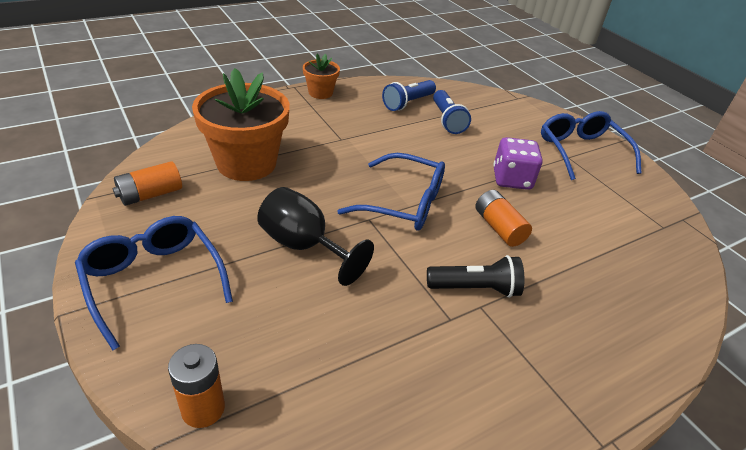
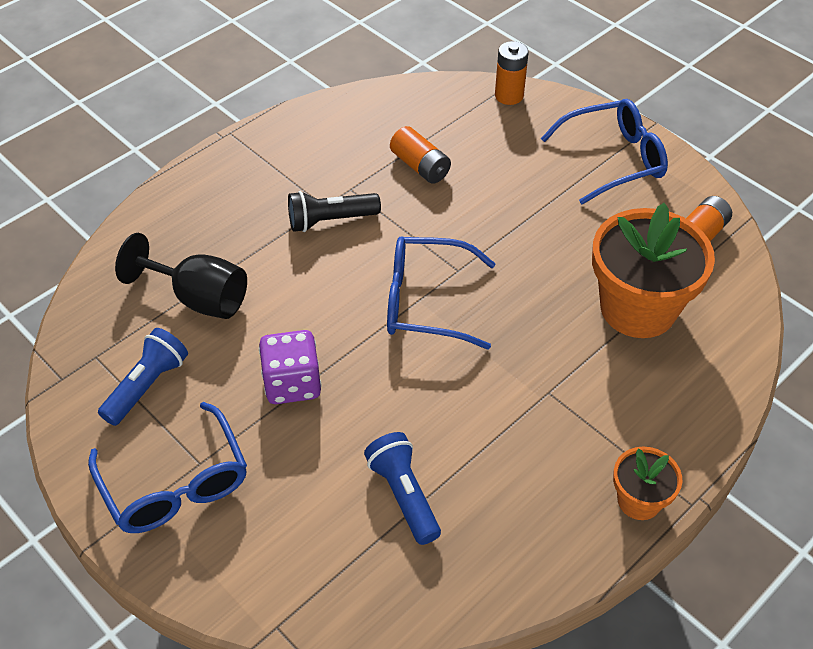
camera: 170 degrees right, 10 degrees up
blue glasses [75,216,233,350] -> blue glasses turned 60 degrees counterclockwise [541,99,668,205]
black goblet [257,187,374,286] -> black goblet moved to [115,233,247,319]
blue flashlight [382,80,436,111] -> blue flashlight moved to [98,328,188,426]
orange battery [476,190,532,247] -> orange battery moved to [390,126,451,184]

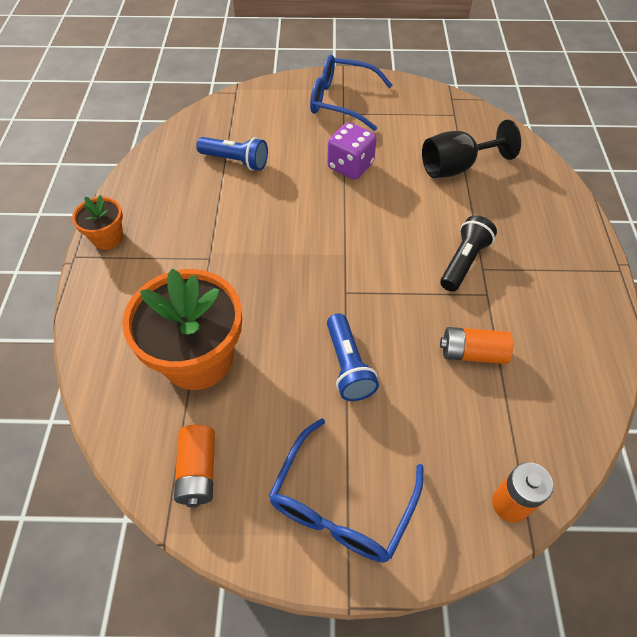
camera: 135 degrees right, 5 degrees up
blue flashlight [98,328,188,426] -> blue flashlight moved to [327,313,379,401]
blue glasses [387,236,496,349] -> none

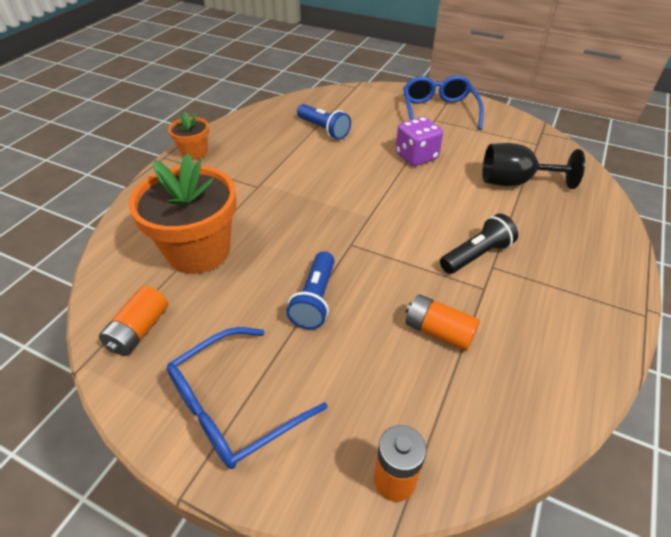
camera: 25 degrees right, 10 degrees down
blue glasses [310,55,392,131] -> blue glasses turned 45 degrees clockwise [403,75,484,130]

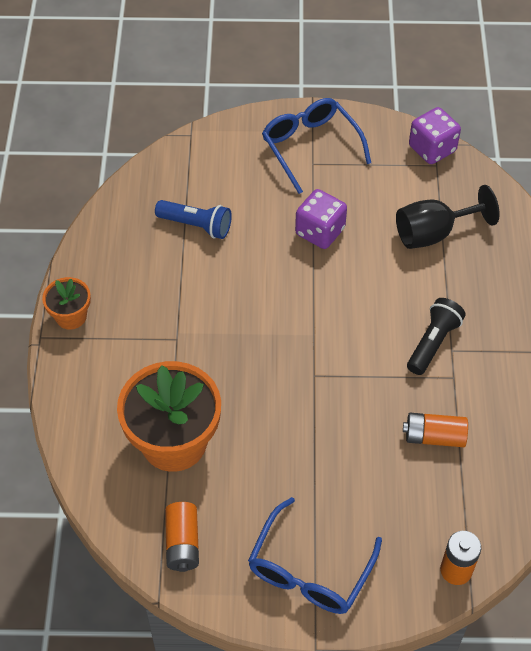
camera: 25 degrees left, 10 degrees up
blue flashlight [286,251,334,329] -> none
none -> purple dice [409,107,461,164]

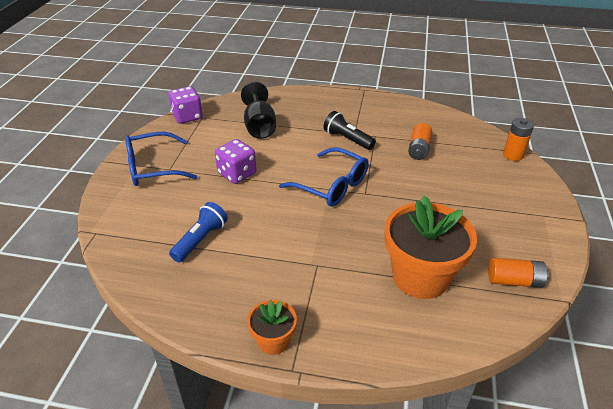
camera: 80 degrees left, 15 degrees down
blue glasses [248,497,382,614] -> blue glasses moved to [279,147,369,207]

